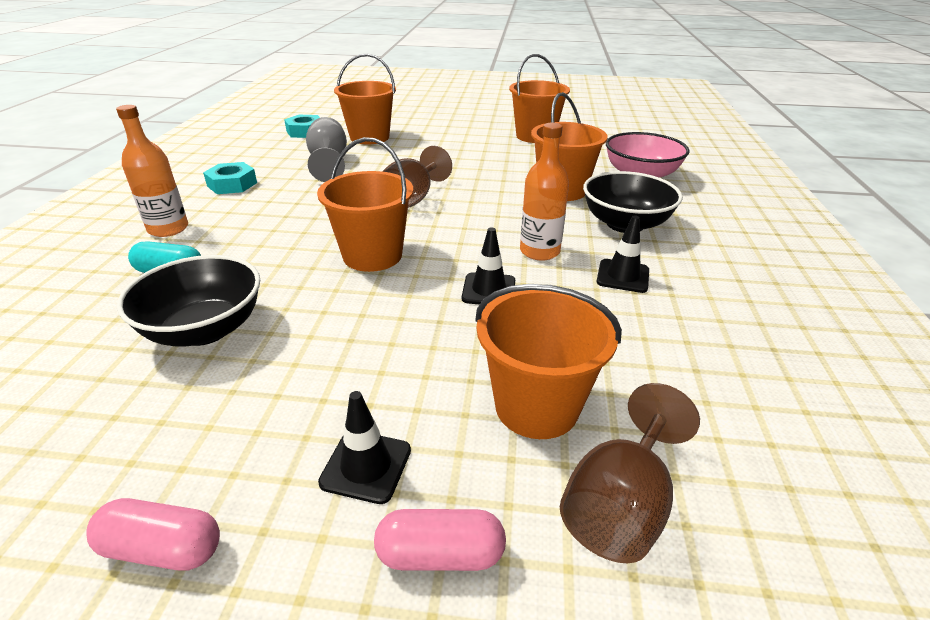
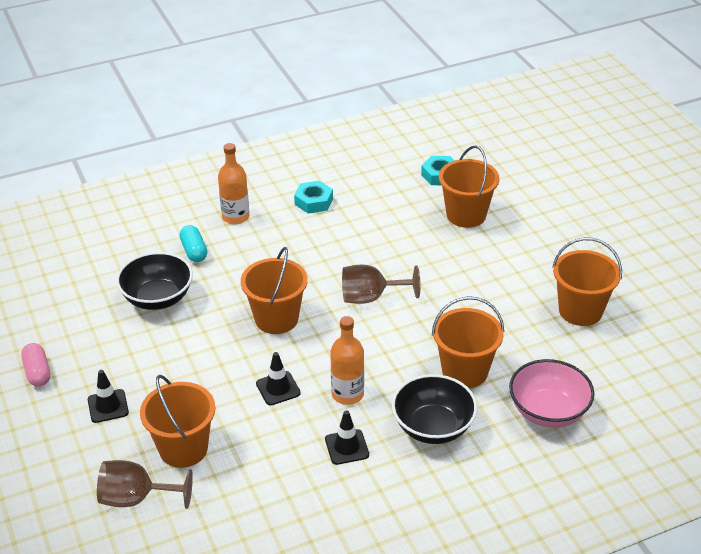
camera: 60 degrees right, 5 degrees up
grey goblet [306,117,347,182] -> none
pink capsule [374,509,506,571] -> none

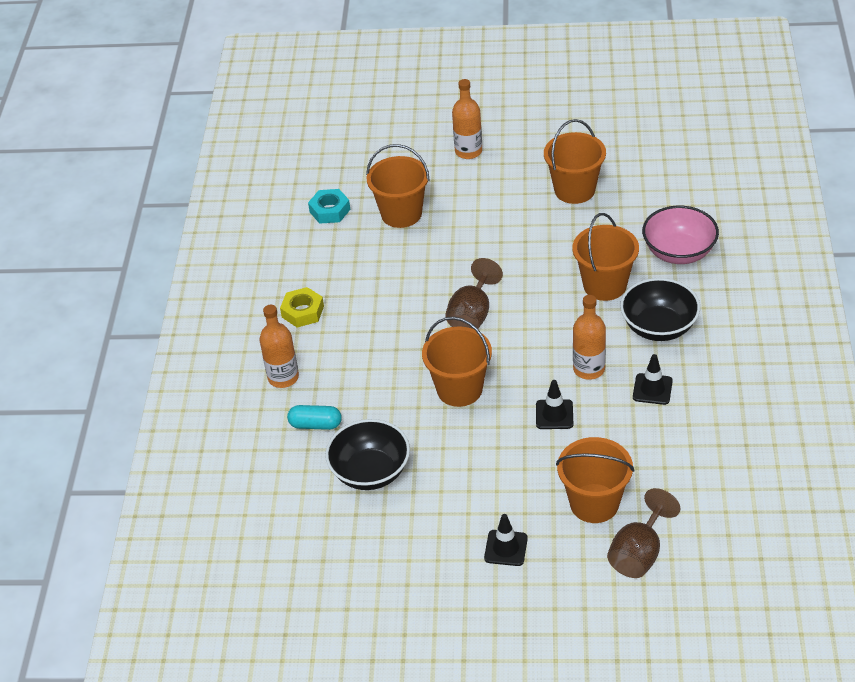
camera: 60 degrees left, 5 degrees up
pink capsule [21,343,51,387] -> none
turquoise nut [294,181,333,214] -> yellow nut [280,287,324,328]
none -> orange bottle [452,79,482,159]

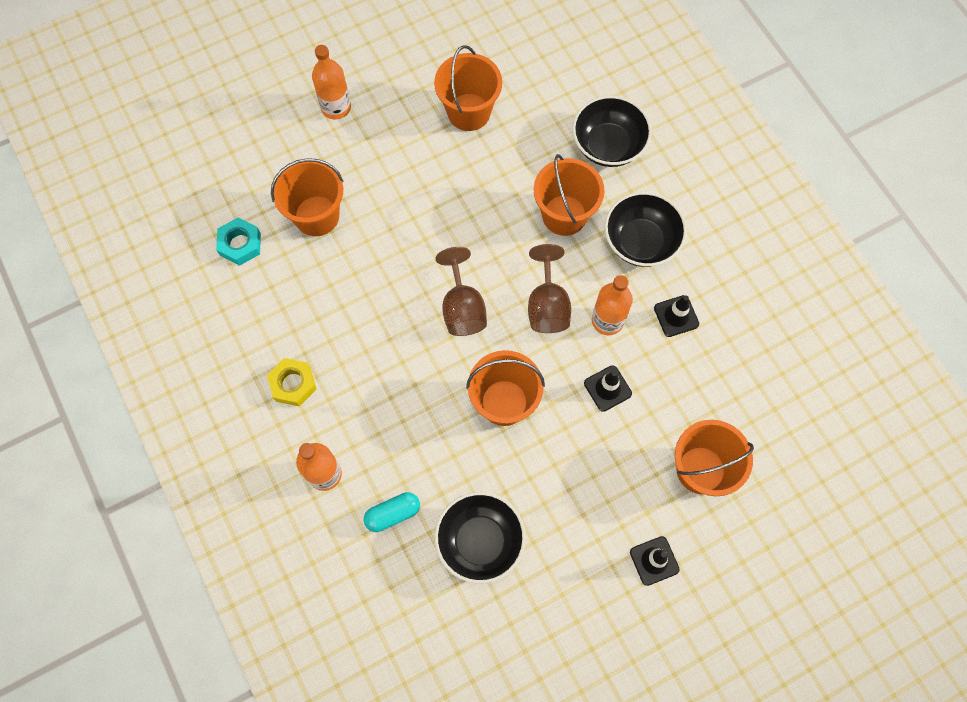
camera: 35 degrees left, 25 degrees up
brown goblet [607,488,680,578] -> brown goblet moved to [528,244,571,333]
pink bowl [642,206,719,264] -> black bowl [573,95,652,167]

